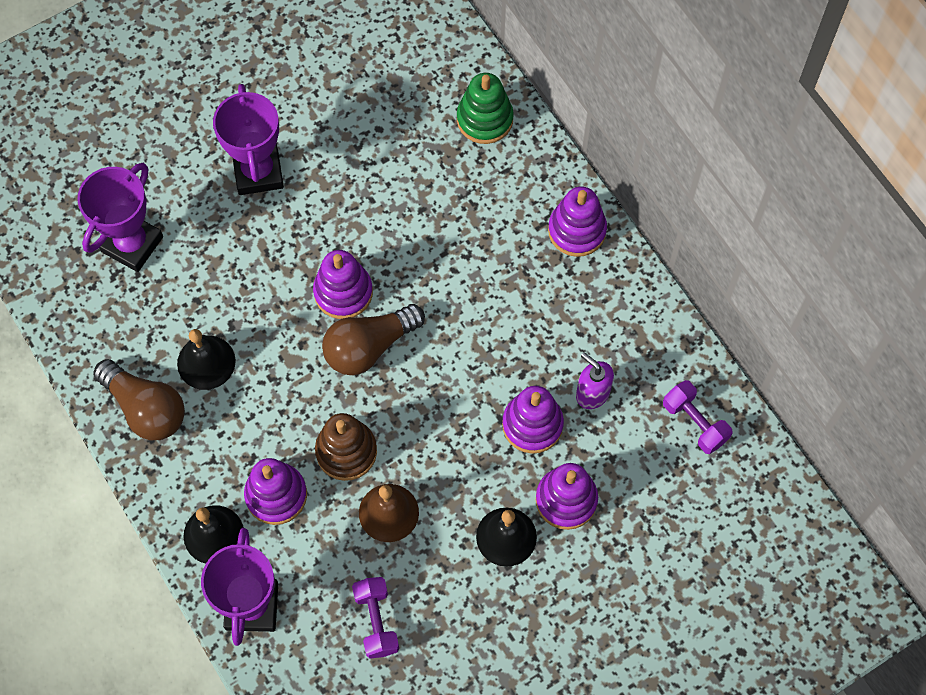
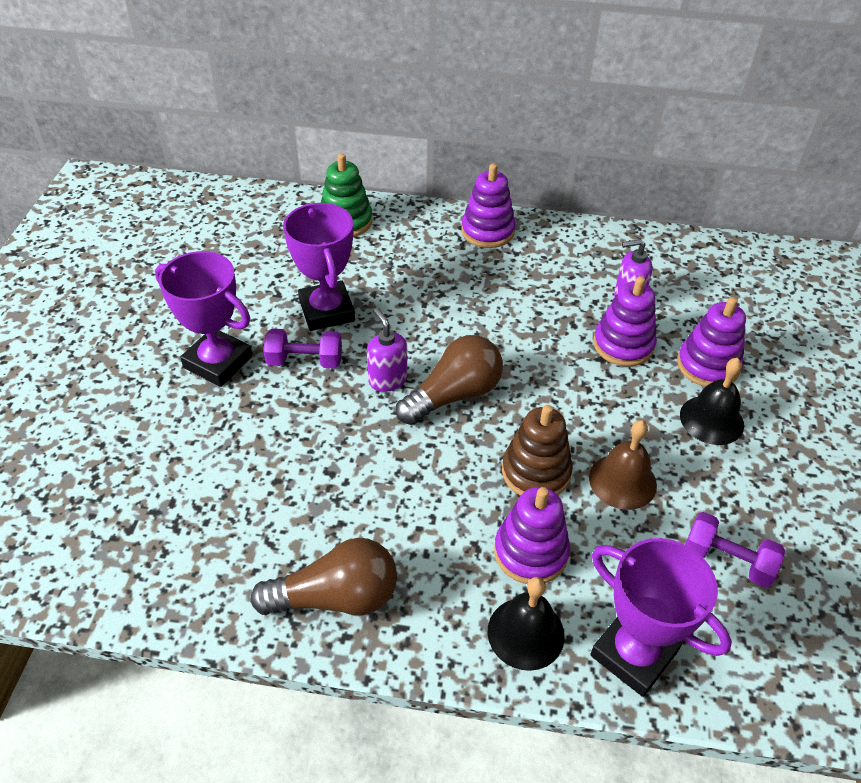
camera: 50 degrees left, 20 degrees down
purple trophy [77,163,163,272] -> purple trophy moved to [283,203,355,331]
black bell [177,329,236,390] -> none
purple stacking toy [313,250,373,319] -> purple soap dispenser [367,308,407,392]
brown light bulb [322,304,425,375] -> brown light bulb turned 135 degrees counterclockwise [396,335,503,425]
purple dumbbell [663,380,732,454] -> purple dumbbell moved to [263,329,342,369]

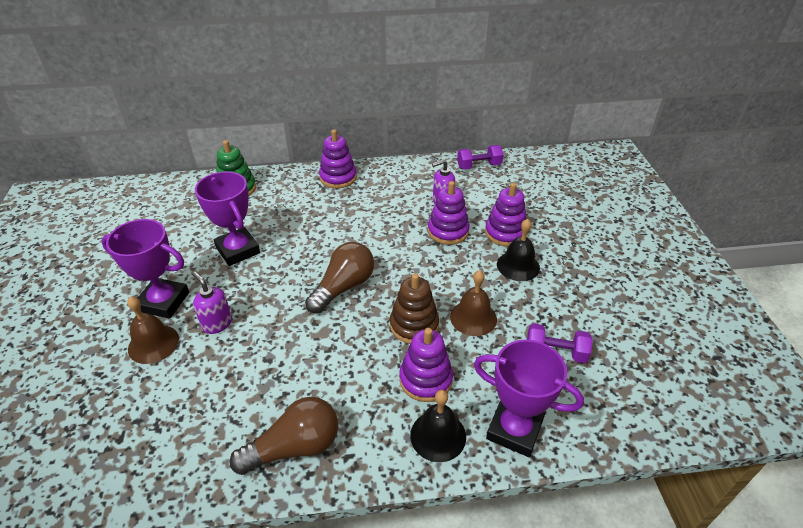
camera: 15 degrees left, 5 degrees down
purple dumbbell [263,329,342,369] -> purple dumbbell moved to [457,145,503,170]
purple soap dispenser [367,308,407,392] -> purple soap dispenser moved to [192,272,232,334]
none -> brown bell [127,296,179,364]

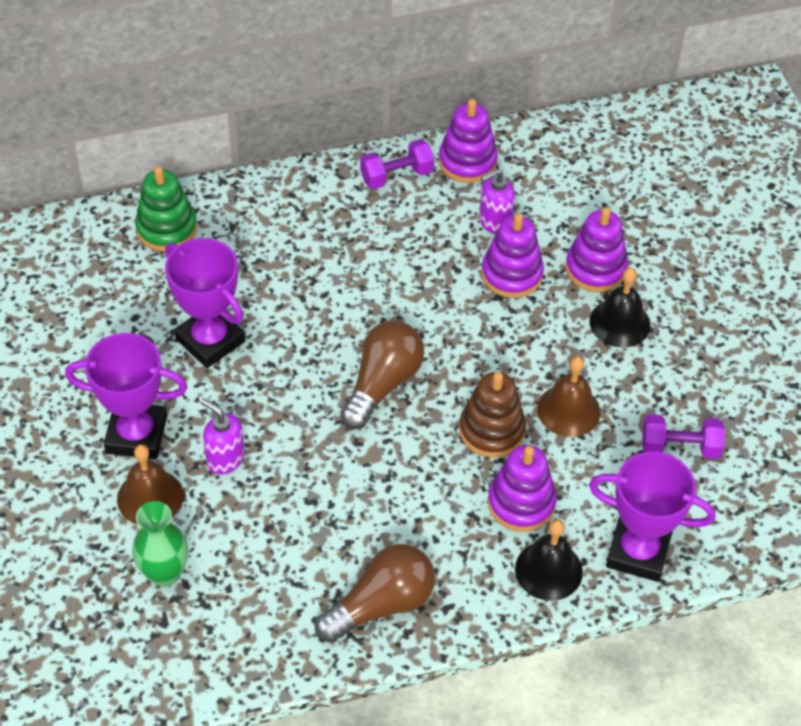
camera: 10 degrees left, 10 degrees up
purple stacking toy [319,129,357,188] -> purple stacking toy moved to [439,99,498,183]
purple dumbbell [457,145,503,170] -> purple dumbbell moved to [360,139,434,189]
none -> green vase [132,501,189,587]

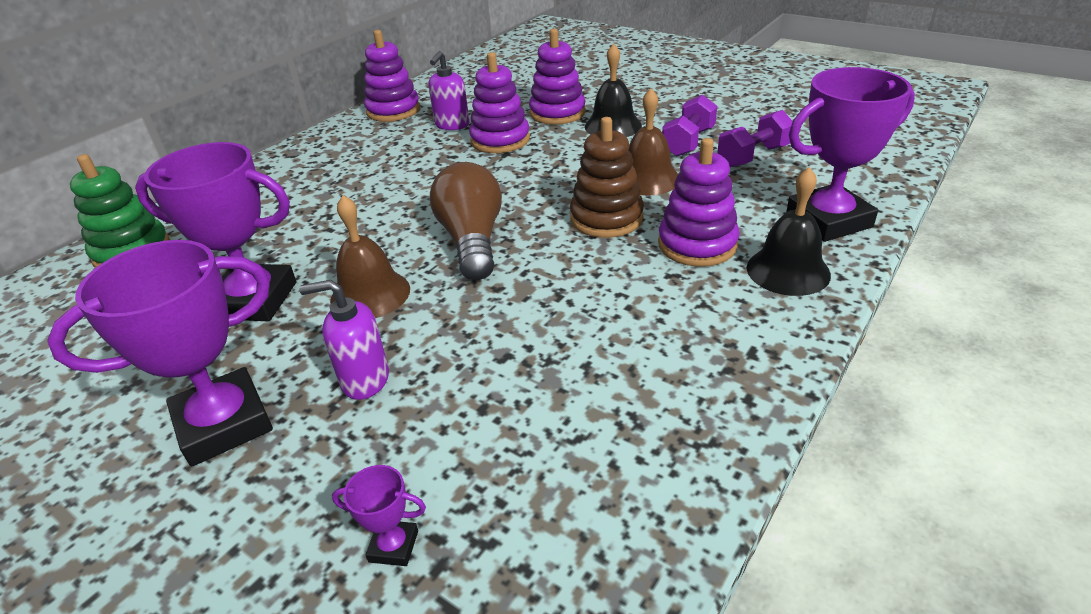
camera: 35 degrees left, 15 degrees down
brown bell [117,444,183,525] -> brown bell moved to [330,195,410,318]
green vase [132,501,189,587] -> purple trophy [332,465,426,566]
brown light bulb [315,544,435,643] -> none
purple dumbbell [360,139,434,189] -> purple dumbbell moved to [662,95,717,156]

